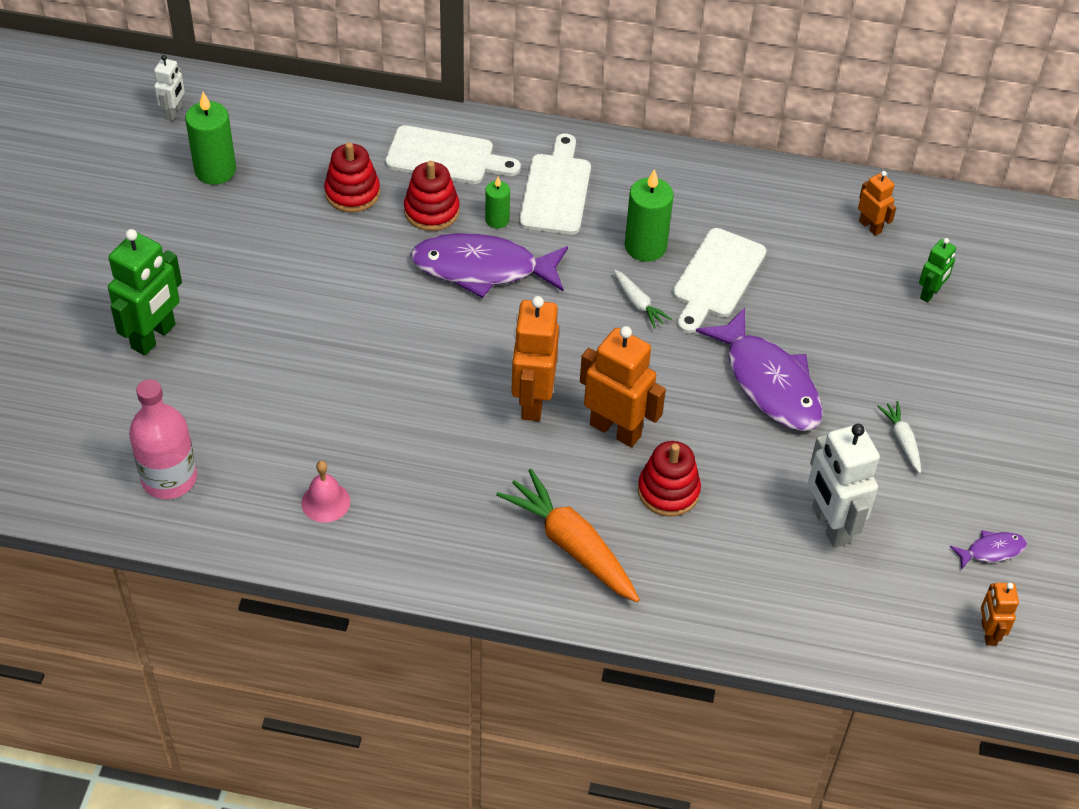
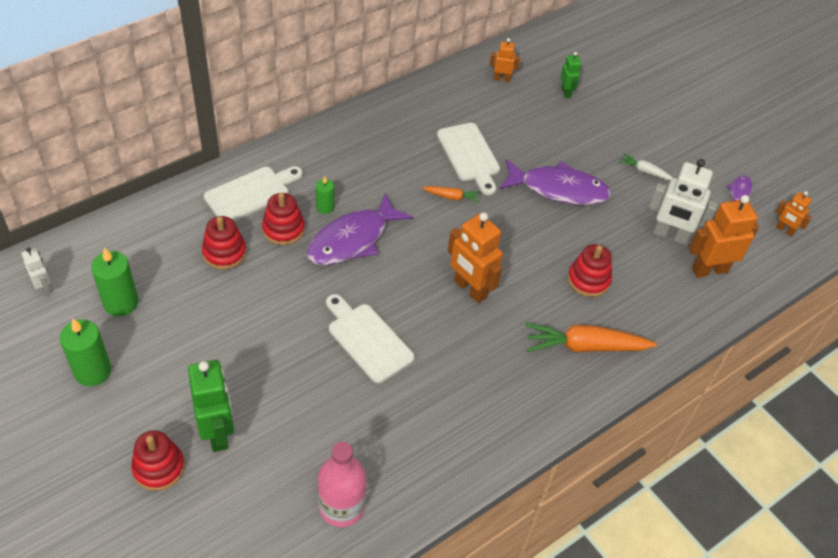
camera: 50 degrees left, 0 degrees up
pink bell [301,461,350,523] -> none
white cutting board [519,134,591,235] -> white cutting board moved to [326,294,415,383]
orange robot [580,326,666,447] -> orange robot moved to [689,195,759,278]
white carrot [614,270,671,329] -> orange carrot [422,186,481,203]
green candle [625,169,674,262] -> green candle moved to [60,318,111,386]
none -> red stacking toy [131,430,185,491]

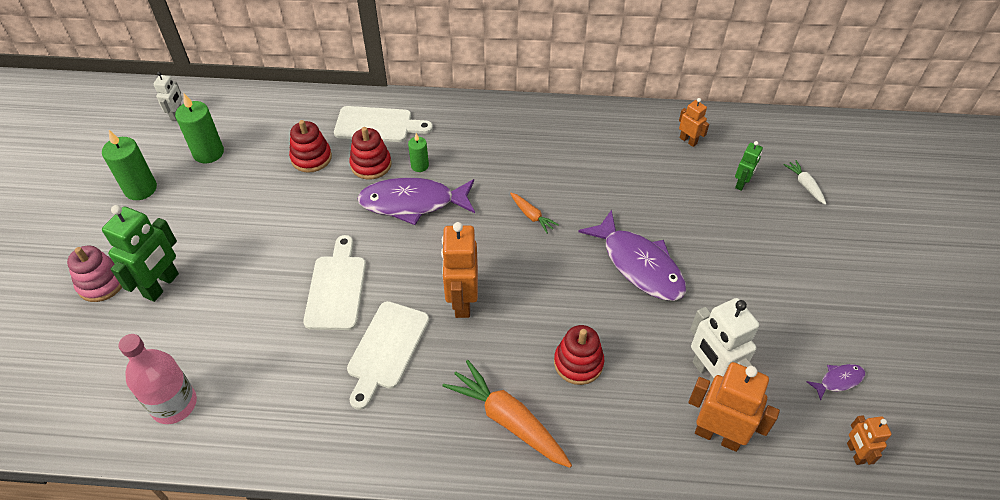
camera: 45 degrees right, 0 degrees up
red stacking toy [131,430,185,491] -> pink stacking toy [67,246,122,302]
white cutting board [437,123,500,195] -> white cutting board moved to [347,301,429,410]
white carrot [619,153,673,180] -> white carrot moved to [783,160,826,205]

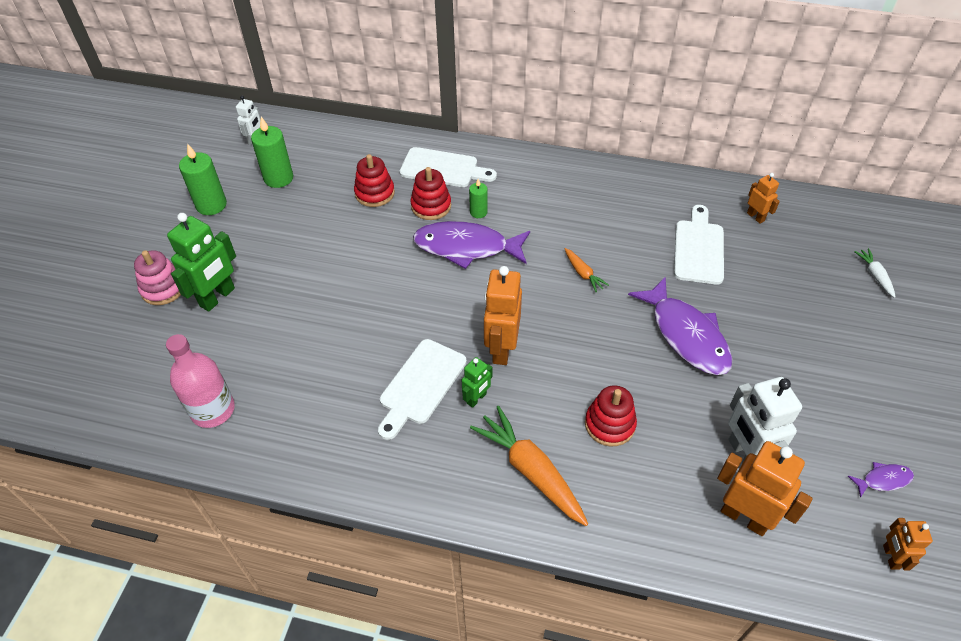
camera: 10 degrees right, 0 degrees up
white cutting board [303,235,366,330] -> white cutting board moved to [674,205,724,285]
green robot [735,141,763,191] -> green robot moved to [462,357,492,408]

